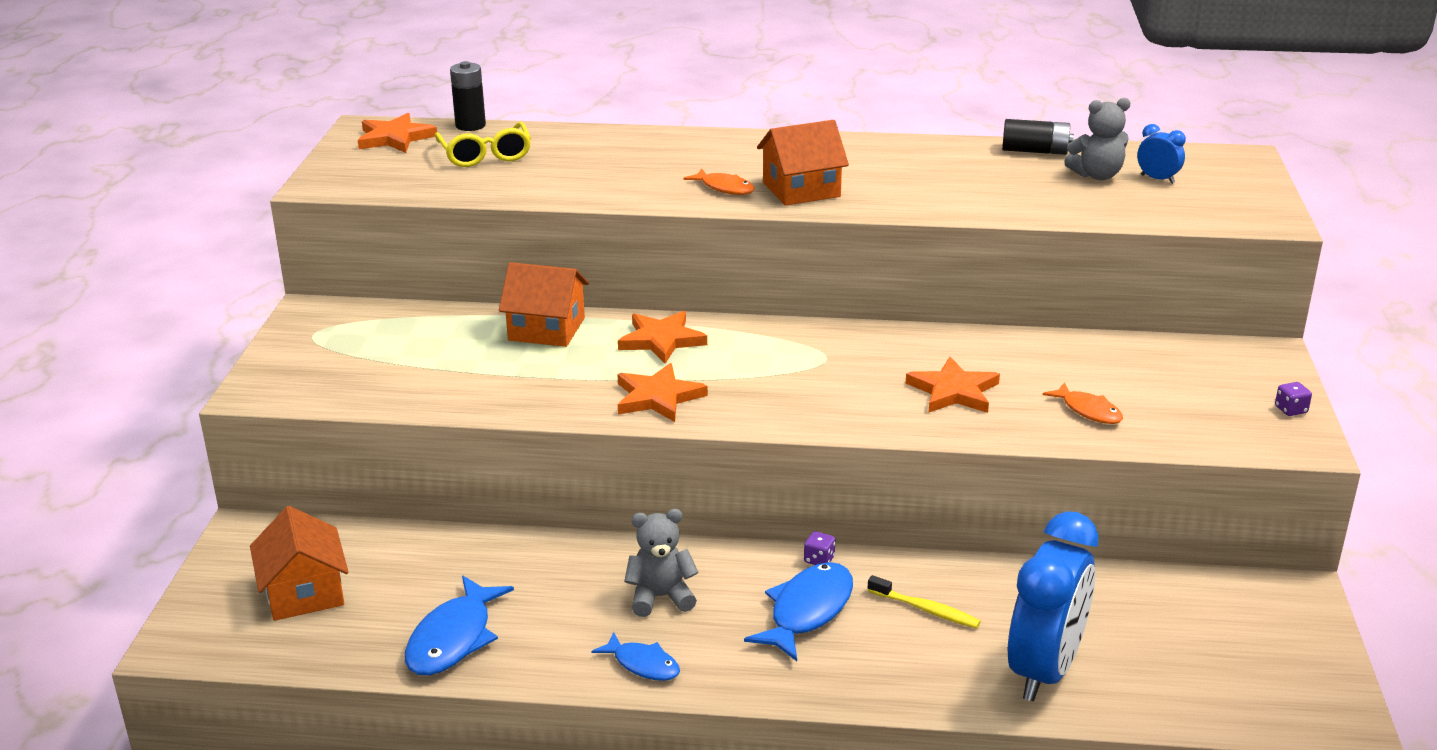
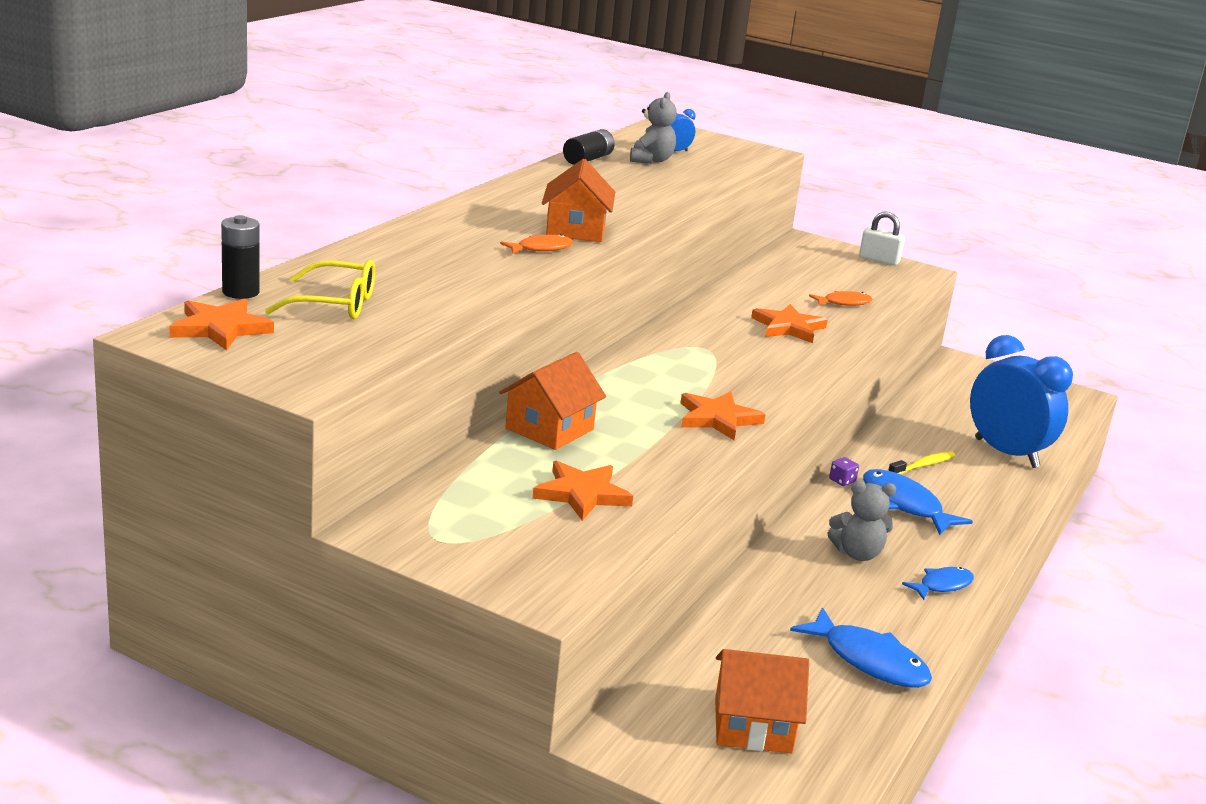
camera: 70 degrees left, 5 degrees down
orange star [618,311,707,364] -> orange star moved to [532,461,633,521]
grey teddy bear [624,509,698,617] -> grey teddy bear turned 105 degrees counterclockwise [828,481,896,561]
purple dice [1275,382,1312,416] -> white padlock [859,212,905,265]

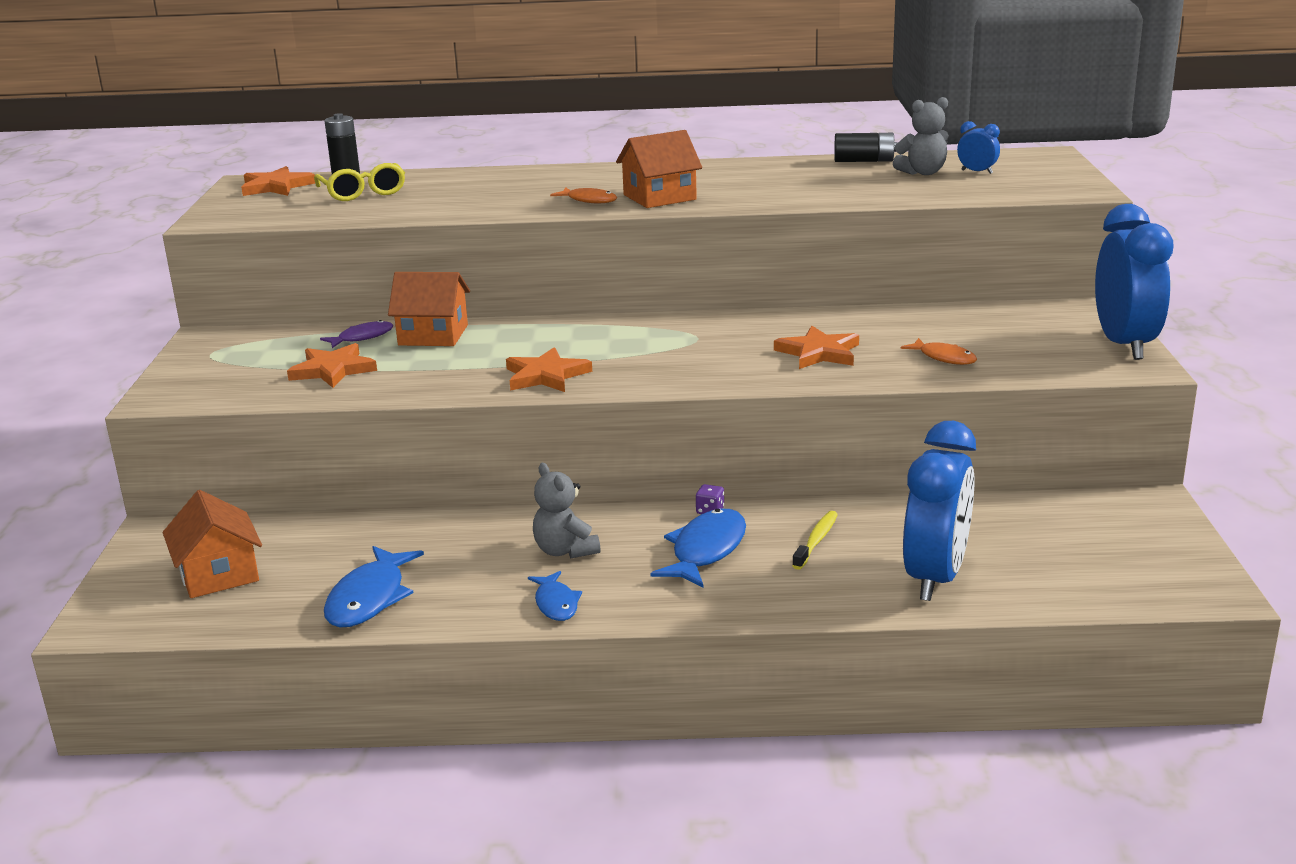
camera: 65 degrees right, 0 degrees up
white padlock [859,212,905,265] -> blue clock [1095,204,1174,360]
yellow toothbrush [888,451,956,474] -> yellow toothbrush turned 90 degrees counterclockwise [792,511,838,570]
blue fish [902,567,974,600] -> blue fish turned 45 degrees clockwise [528,571,582,621]
none -> purple fish [320,320,393,348]

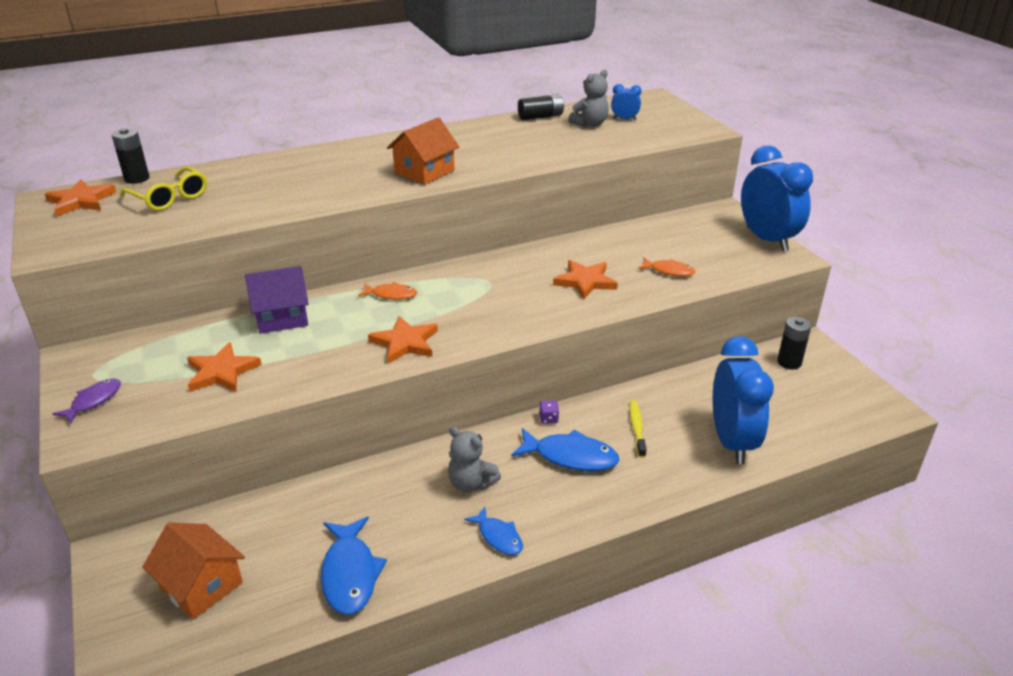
camera: 25 degrees left, 10 degrees up
purple fish [320,320,393,348] -> purple fish moved to [53,378,121,424]
orange house [388,272,470,346] -> purple house [245,266,308,334]
orange fish [550,188,617,203] -> orange fish moved to [358,282,417,300]
blue fish [650,509,746,587] -> blue fish turned 105 degrees clockwise [511,428,619,471]
none -> black battery [777,317,812,370]

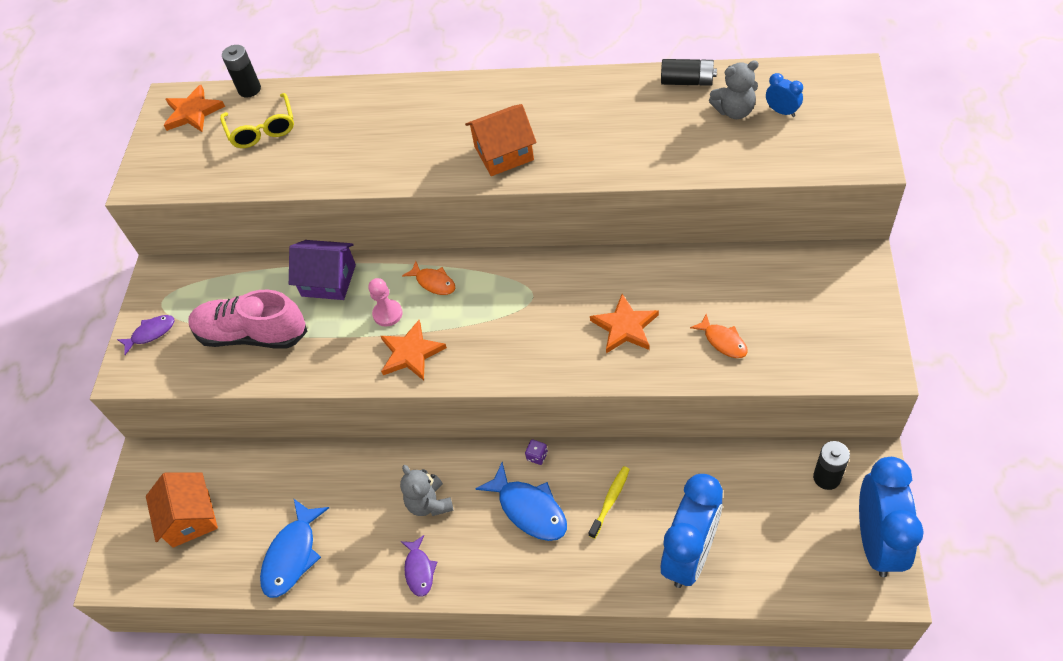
camera: 35 degrees right, 20 degrees up
orange star [187,342,262,392] -> pink shoe [188,290,307,349]
blue fish [464,507,523,555] -> purple fish [401,535,437,597]
blue clock [741,145,813,252] -> blue clock moved to [859,457,924,577]
none -> pink pawn [368,278,403,327]

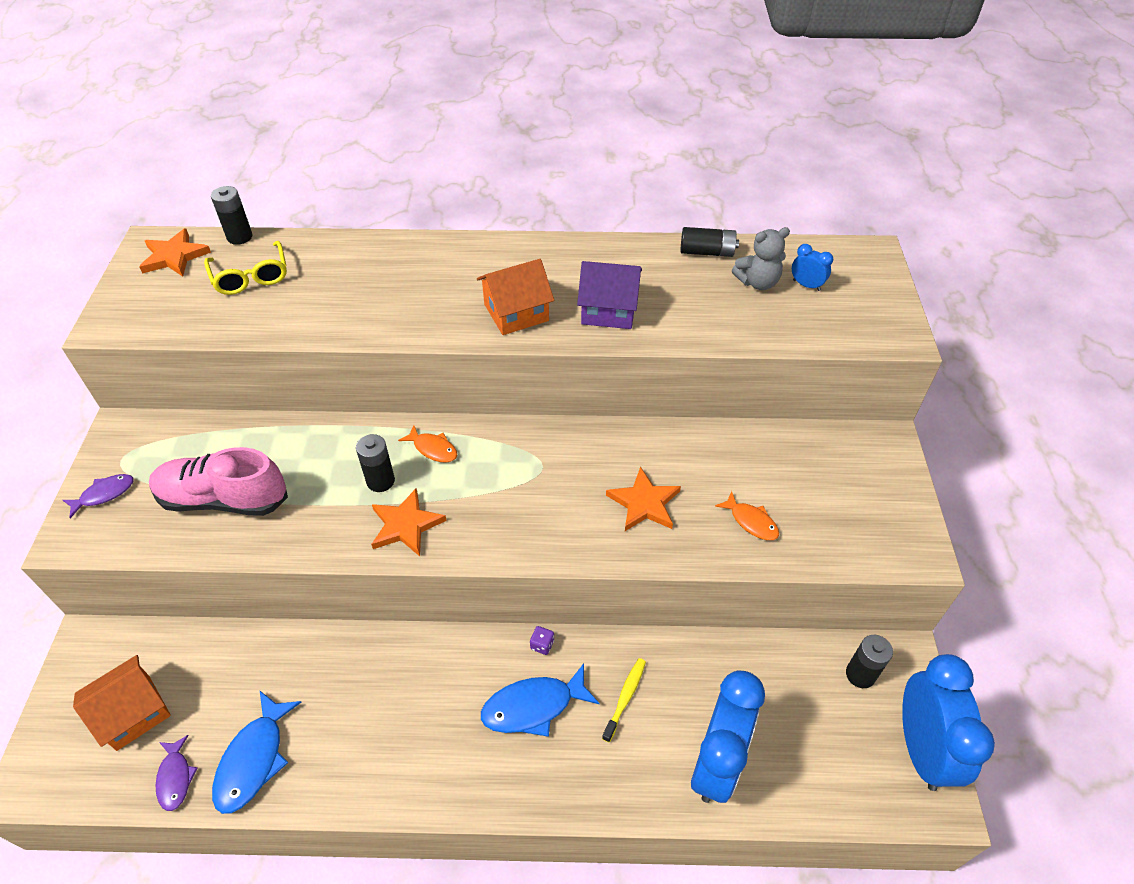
camera: 10 degrees left, 5 degrees down
orange house [146,473,218,548] -> orange house turned 75 degrees clockwise [73,655,171,751]
purple house [289,240,356,300] -> purple house moved to [577,261,642,329]
pink pawn [368,278,403,327] -> black battery [356,434,395,492]
grey teddy bear [400,465,453,516] -> none
purple fish [401,535,437,597] -> purple fish moved to [155,735,198,811]
blue fish [476,462,567,541] -> blue fish turned 120 degrees clockwise [481,663,600,737]

